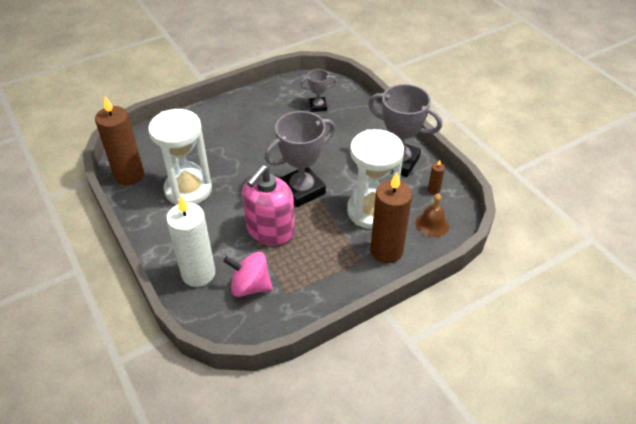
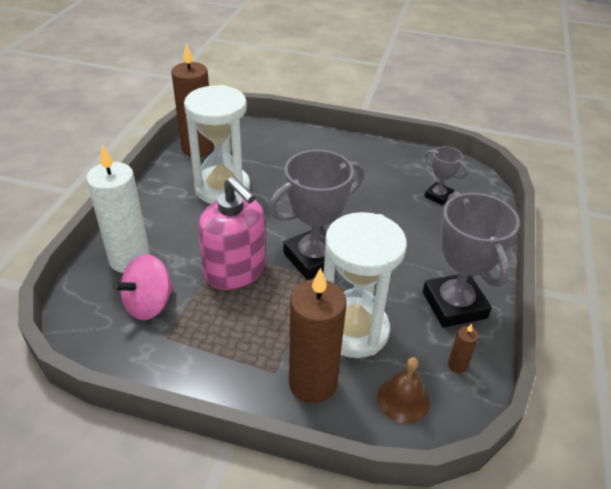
camera: 45 degrees right, 5 degrees down
pink spinning top [223,252,273,297] -> pink spinning top turned 105 degrees counterclockwise [112,254,174,320]
pink soap dispenser [242,165,295,245] -> pink soap dispenser turned 120 degrees counterclockwise [198,176,266,290]
grey trophy [265,111,335,207] -> grey trophy turned 45 degrees counterclockwise [268,150,364,280]

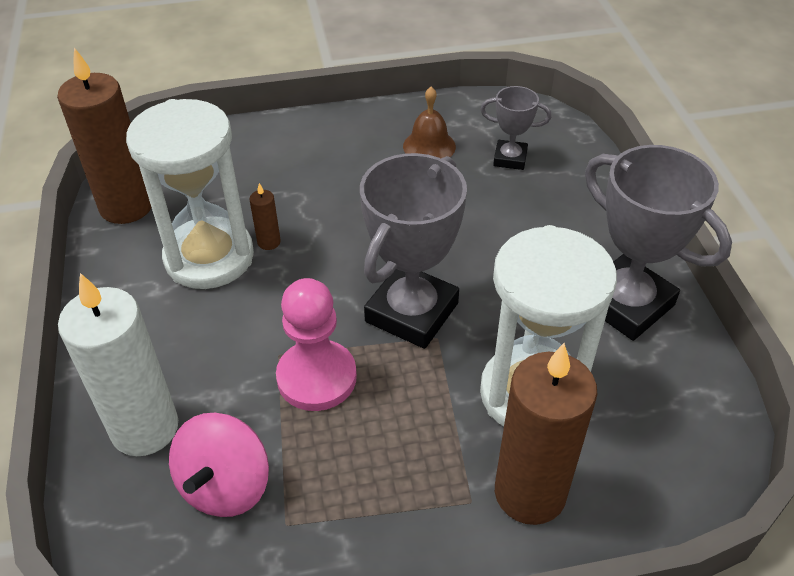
camera: 25 degrees left, 5 degrees up
pink soap dispenser [198,176,266,290] -> pink pawn [276,278,357,411]
brown bell [377,357,430,424] -> brown bell moved to [403,87,456,158]
brown candle [448,324,479,373] -> brown candle moved to [250,183,281,250]

